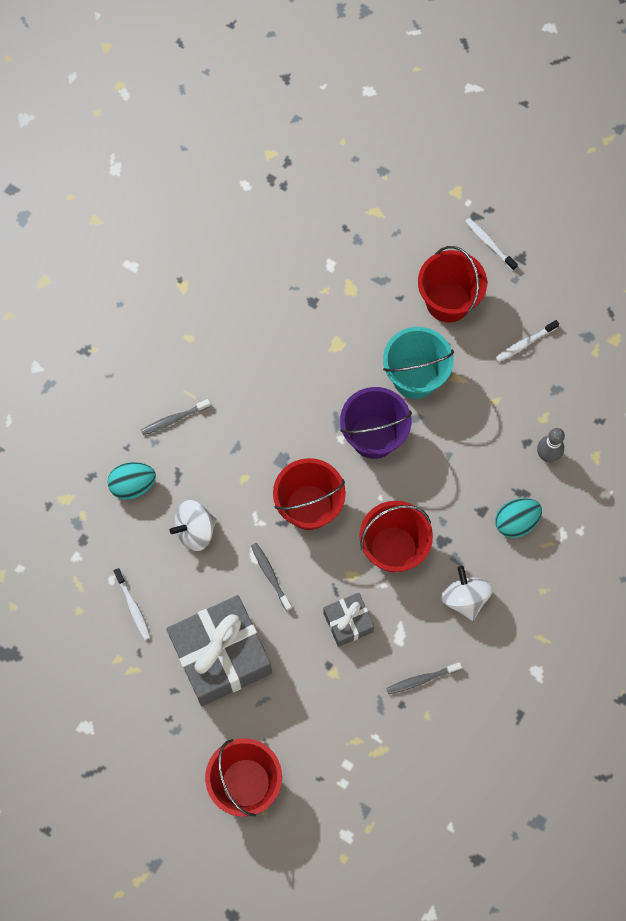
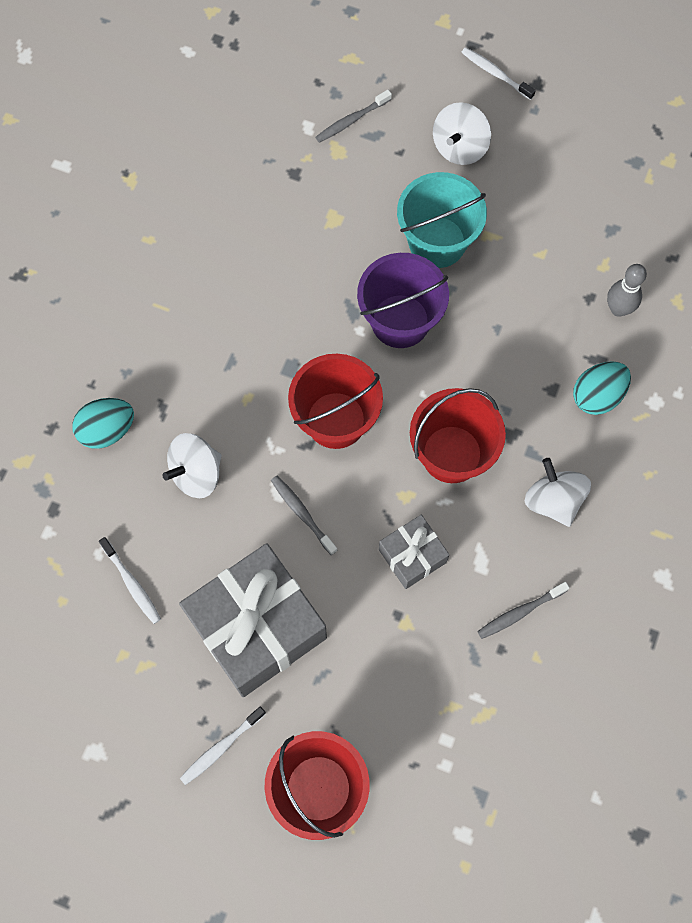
camera: 10 degrees left, 0 degrees up
grey toothbrush [141,399,211,435] -> grey toothbrush moved to [315,90,392,143]
red bucket [418,246,487,323] -> white spinning top [433,102,491,165]
white toothbrush [495,320,559,362] -> white toothbrush moved to [180,706,266,785]

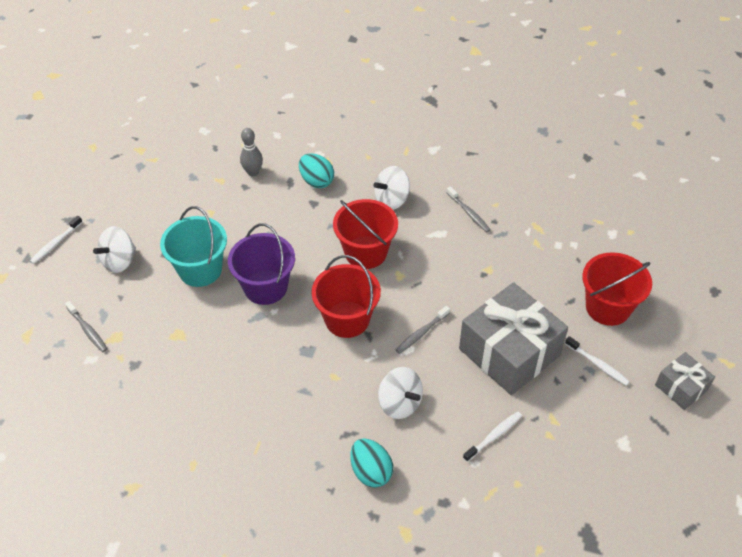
camera: 95 degrees left, 20 degrees down
grey gift [379,515,449,589] -> grey gift moved to [655,352,715,410]
white spinning top [433,102,491,165] -> white spinning top turned 105 degrees clockwise [93,226,136,273]

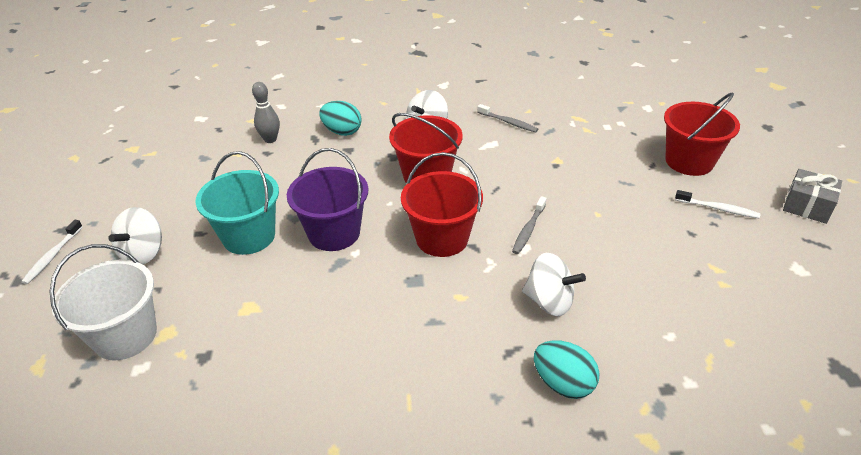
camera: 20 degrees left, 10 degrees down
grey toothbrush [65,301,107,352] -> white bucket [49,244,157,360]
grey gift [459,282,568,395] -> none
white toothbrush [463,412,522,462] -> none

